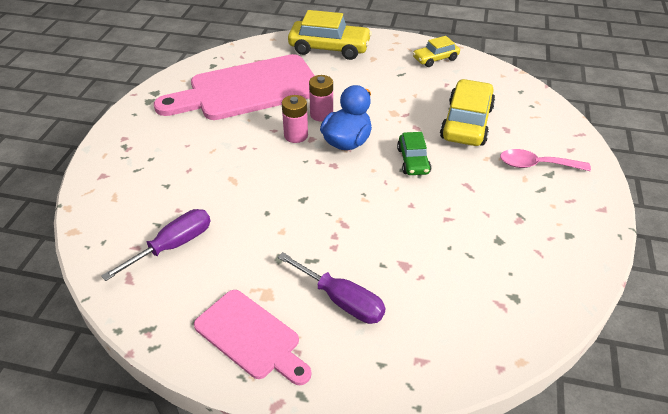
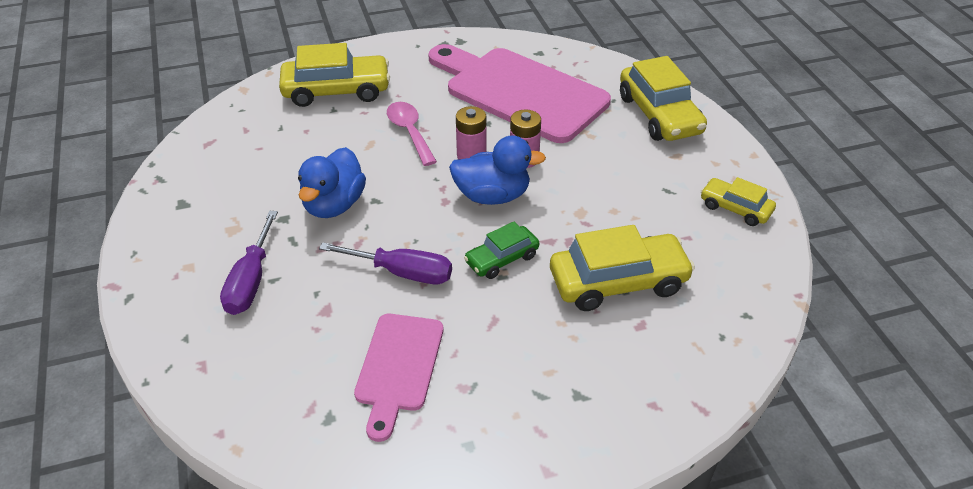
camera: 60 degrees right, 0 degrees up
purple screwdriver [101,209,211,281] -> purple screwdriver moved to [319,242,452,284]
pink cutting board [194,290,312,385] -> pink cutting board moved to [354,314,443,442]
pink spoon [500,149,591,171] -> pink spoon moved to [387,102,437,166]
none -> yellow car [279,43,390,107]
none -> blue duck [298,147,366,218]

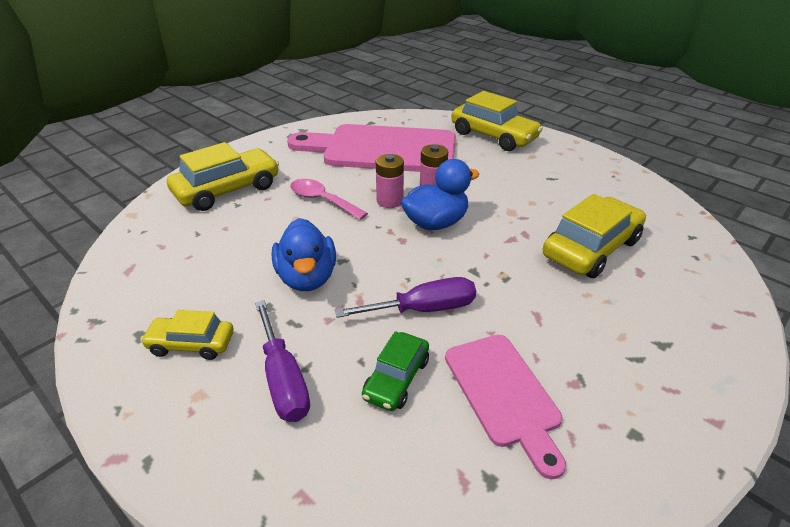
camera: 30 degrees left, 5 degrees down
green car [464,221,539,279] -> green car moved to [362,331,429,411]
yellow car [701,177,776,226] -> yellow car moved to [140,310,234,360]

